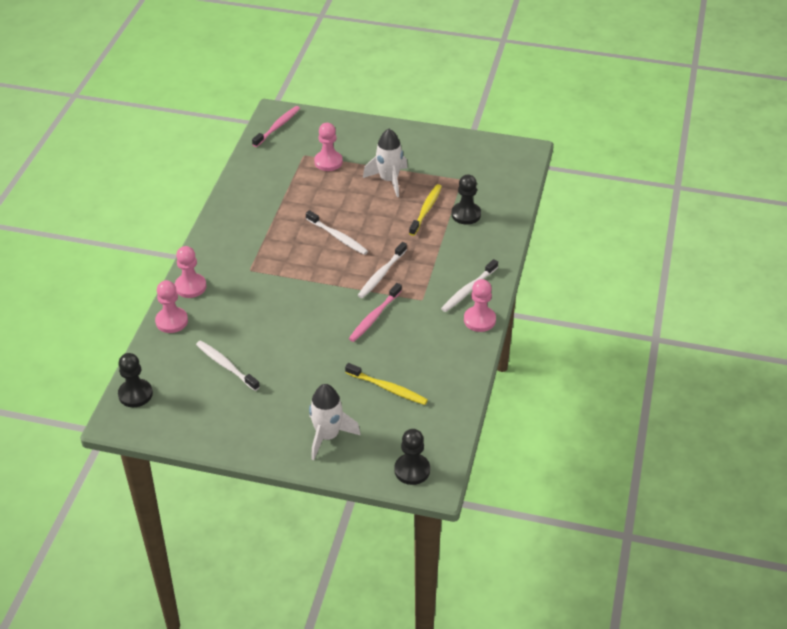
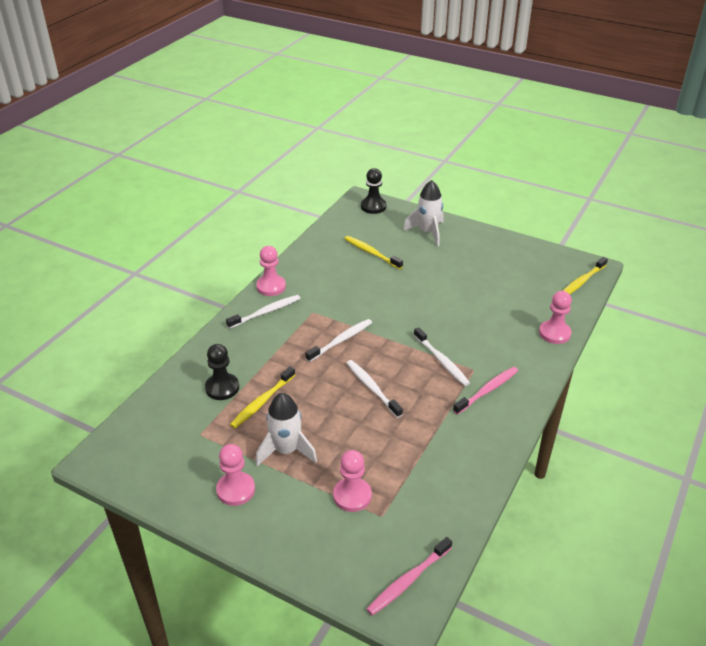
camera: 165 degrees left, 5 degrees down
black pawn [118,353,153,407] -> yellow toothbrush [563,257,608,294]
pink pawn [175,246,206,298] -> pink pawn moved to [216,444,255,506]
white toothbrush [196,340,260,391] -> white toothbrush moved to [414,327,470,386]
pink toothbrush [349,283,402,342] -> pink toothbrush moved to [453,367,518,415]

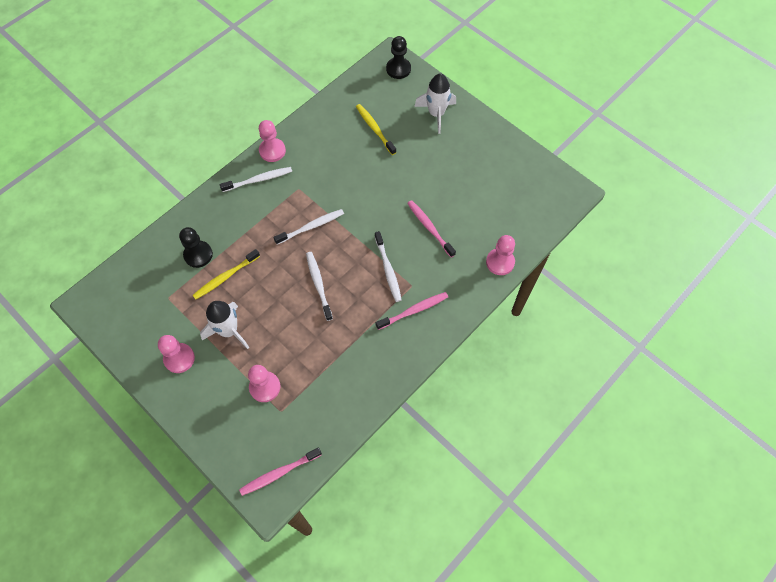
camera: 15 degrees right, 25 degrees up
yellow toothbrush [563,257,608,294] -> none
none -> pink toothbrush [407,200,456,258]

